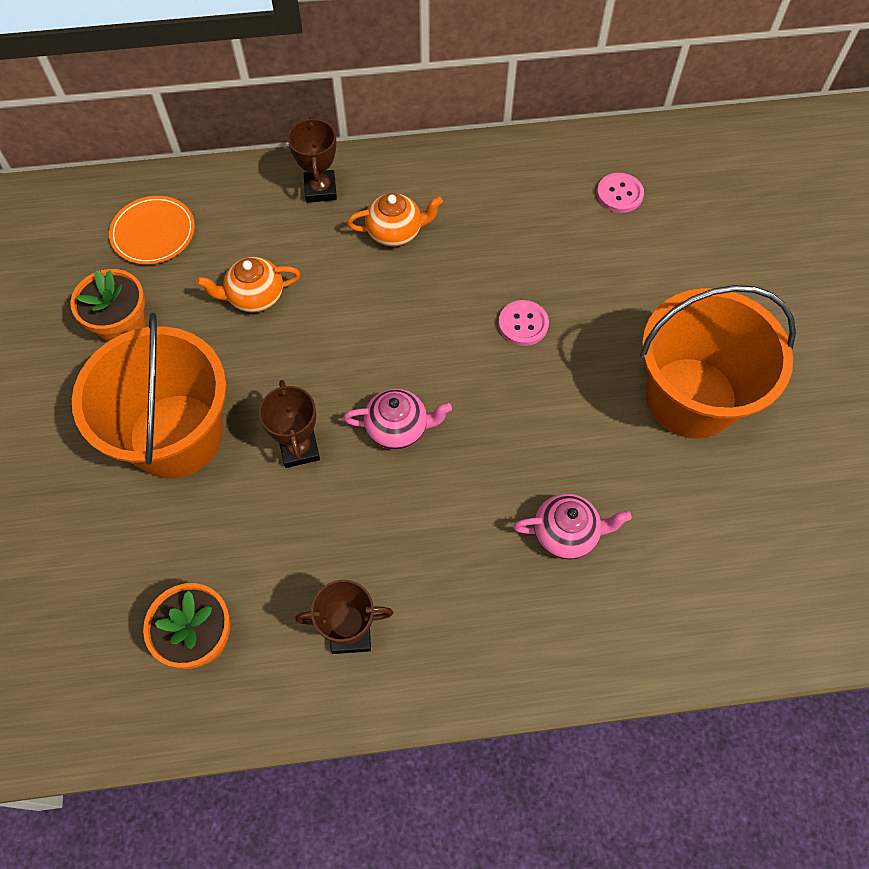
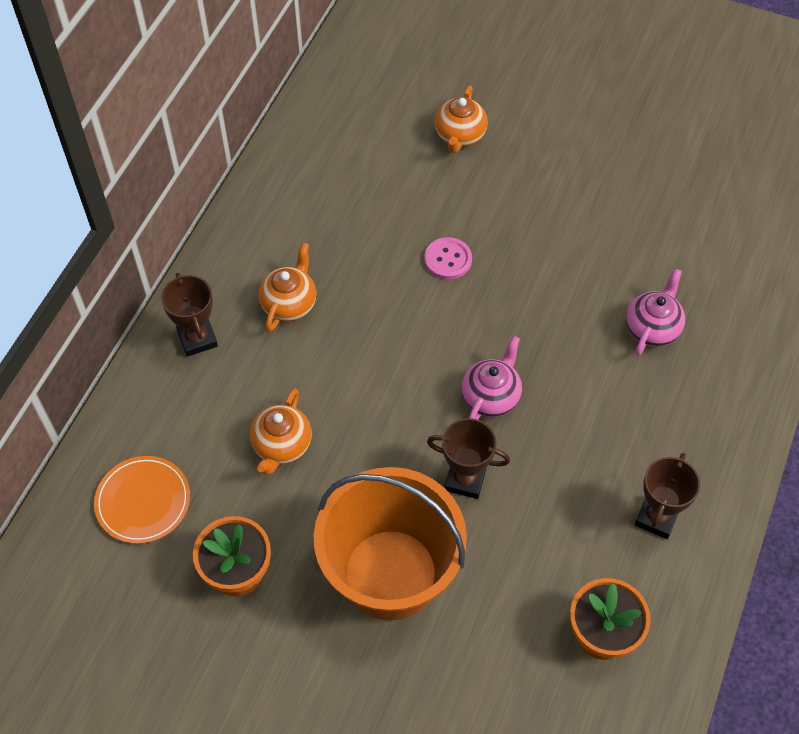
camera: 60 degrees left, 5 degrees down
brown trophy [288,117,337,203] -> brown trophy turned 45 degrees clockwise [161,273,218,357]
pink button [597,173,644,213] -> none
orange bucket [640,285,796,439] -> none
none -> orange teapot [435,86,488,153]

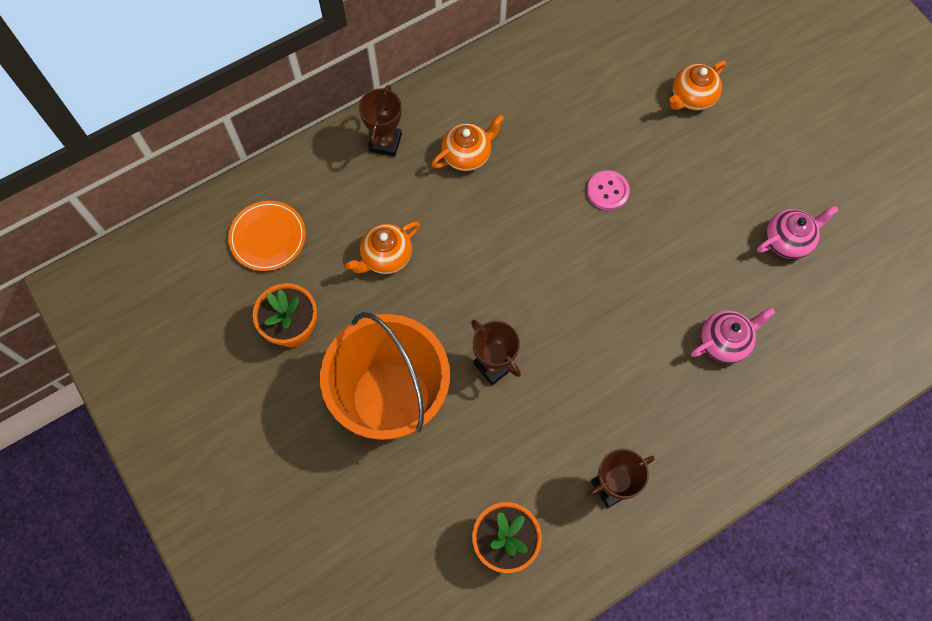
camera: 35 degrees right, 10 degrees up
pink teapot [461,336,522,420] -> pink teapot moved to [757,205,838,259]

